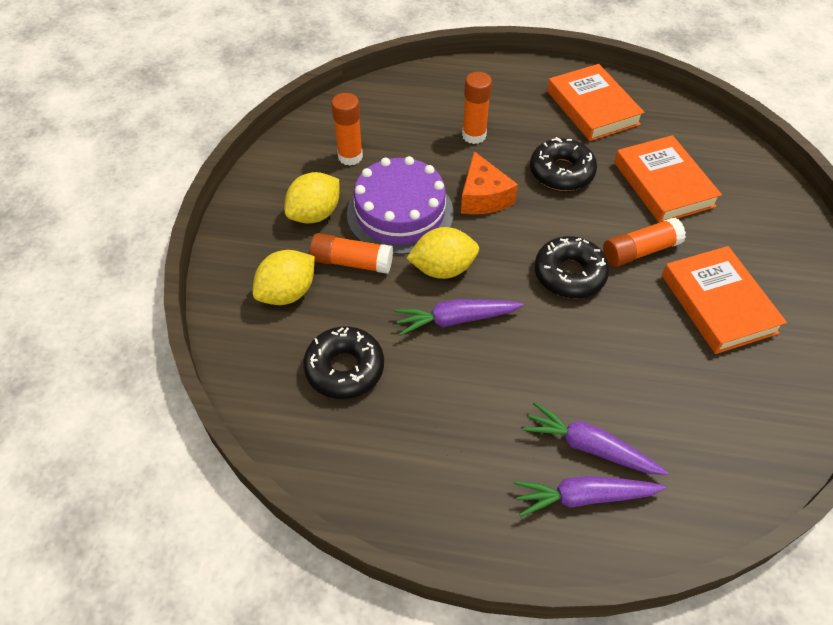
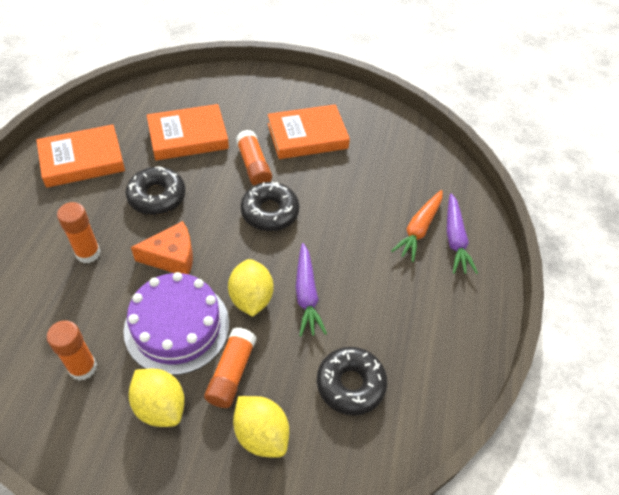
camera: 90 degrees left, 0 degrees up
purple carrot [523,402,668,475] -> orange carrot [391,190,443,262]

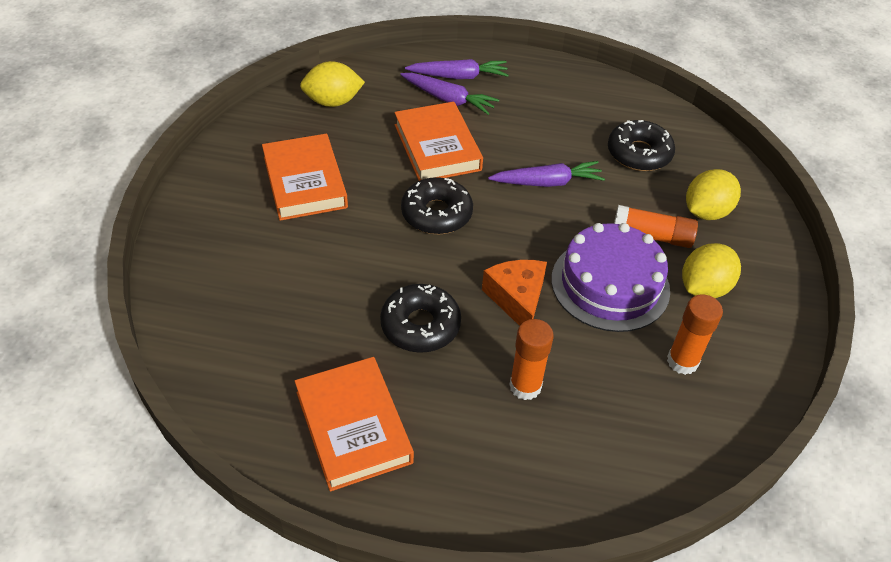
camera: 90 degrees left, 5 degrees down
orange book [147,104,229,160] -> orange book moved to [394,102,483,181]
yellow lemon [228,259,273,317] -> yellow lemon moved to [300,61,365,107]
orange glue stick [236,130,272,185] -> none
orange carrot [391,190,443,262] -> purple carrot [400,73,499,115]

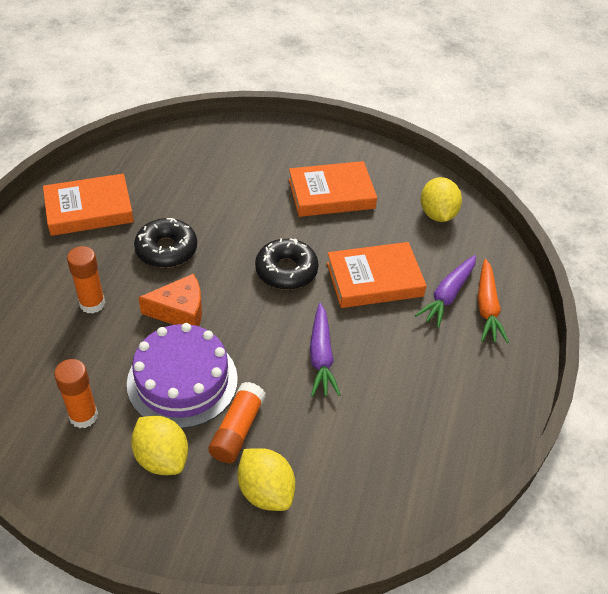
camera: 95 degrees right, 0 degrees up
purple carrot [405,59,509,79] -> orange carrot [478,259,509,343]
black donut [608,120,675,171] -> none

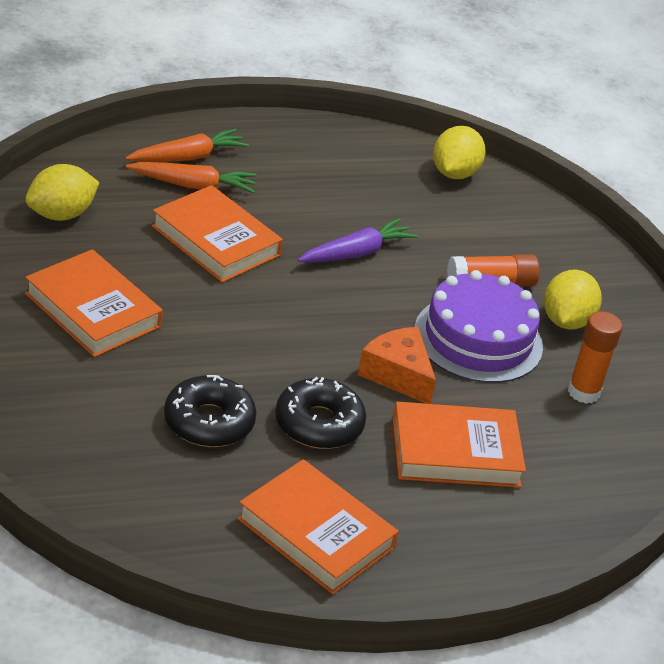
camera: 125 degrees left, 10 degrees down
orange glue stick [67,246,106,314] -> orange book [393,402,526,488]
yellow lemon [237,448,295,511] -> yellow lemon moved to [433,126,486,179]
black donut [255,238,318,290] -> black donut moved to [164,375,257,447]
purple carrot [415,255,476,328] -> orange carrot [126,162,257,193]

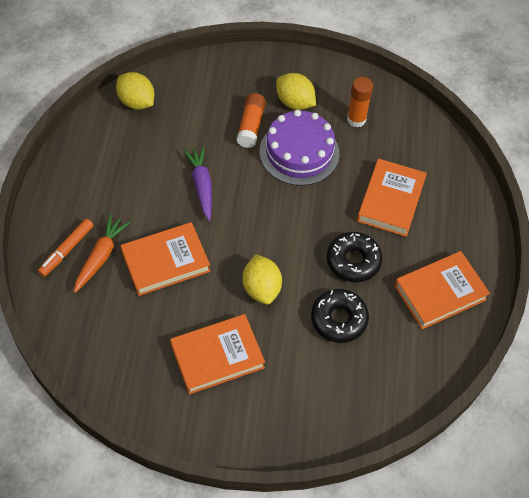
camera: 65 degrees left, 20 degrees up
yellow lemon [25,164,100,221] -> yellow lemon moved to [243,255,282,304]
orange carrot [125,129,249,162] -> orange marker [38,219,94,277]
orange cheese [358,327,436,404] -> none

